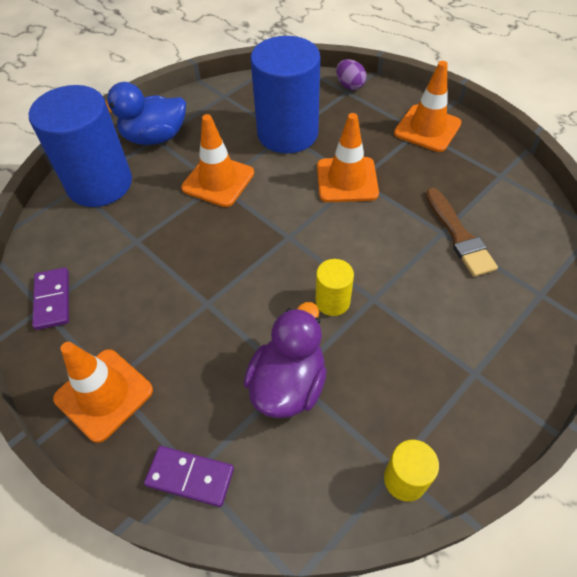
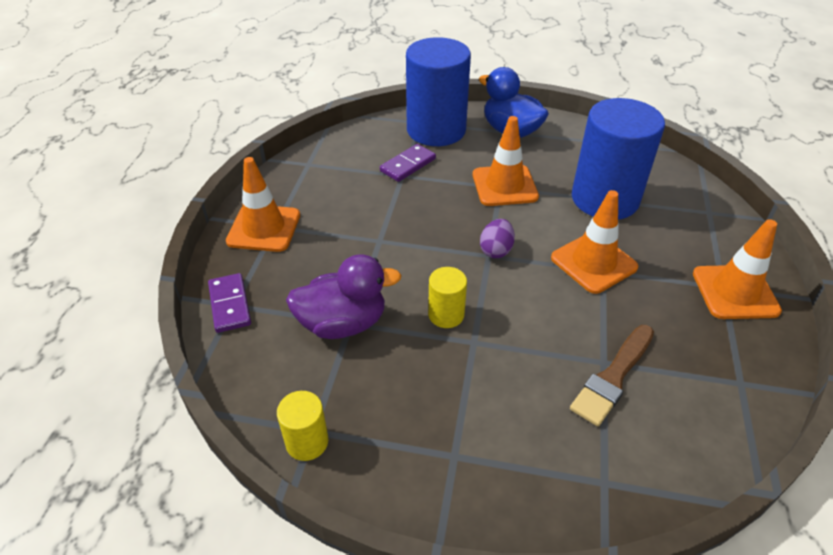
camera: 55 degrees right, 10 degrees down
purple domino [32,267,69,330] -> purple domino moved to [380,144,436,182]
purple egg [336,59,367,90] -> purple egg moved to [480,219,515,258]

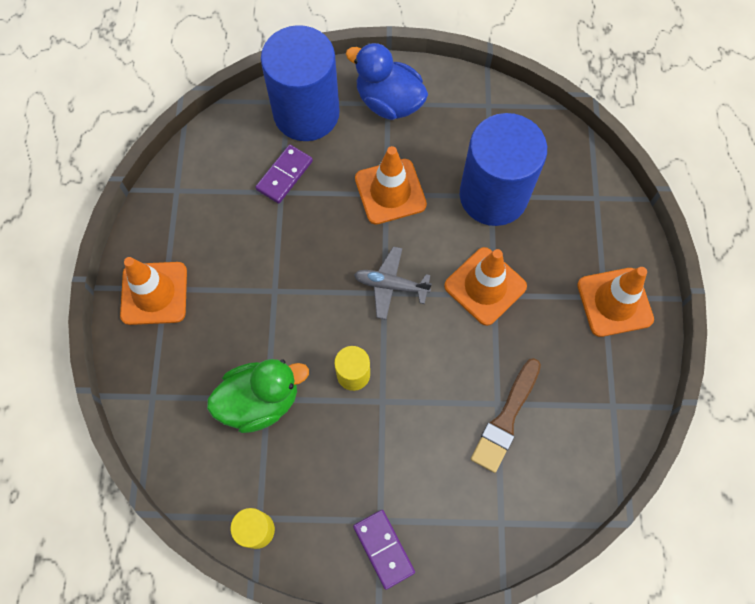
camera: 10 degrees left, 25 degrees up
purple domino [208,273,251,333] -> purple domino moved to [353,510,415,590]
purple duck [286,254,402,339] -> green duck [207,359,309,433]
purple egg [480,219,515,258] -> grey plane [354,246,432,320]

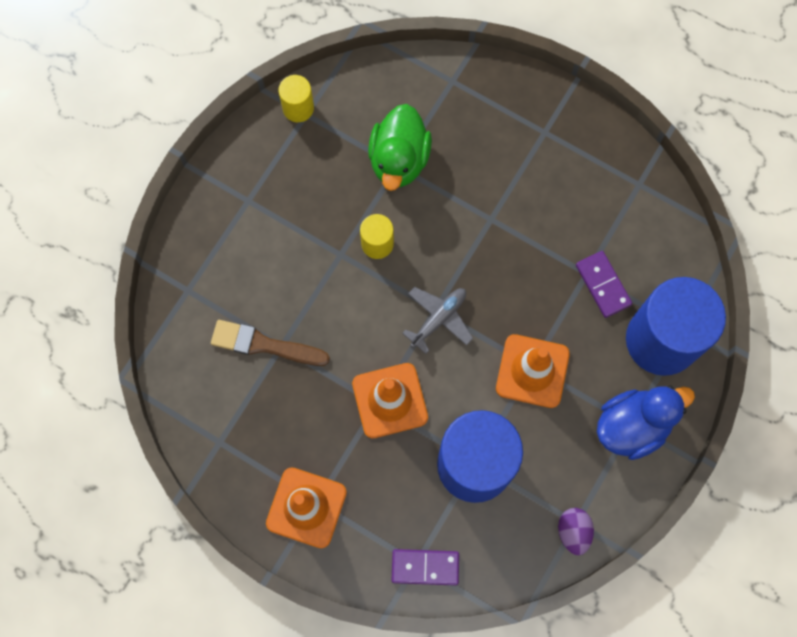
camera: 120 degrees right, 5 degrees up
orange traffic cone [120,257,187,325] -> none
purple domino [353,510,415,590] -> purple domino moved to [392,549,459,586]
brown brush [471,358,541,473] -> brown brush turned 45 degrees counterclockwise [211,320,330,366]
none -> purple egg [558,508,594,555]

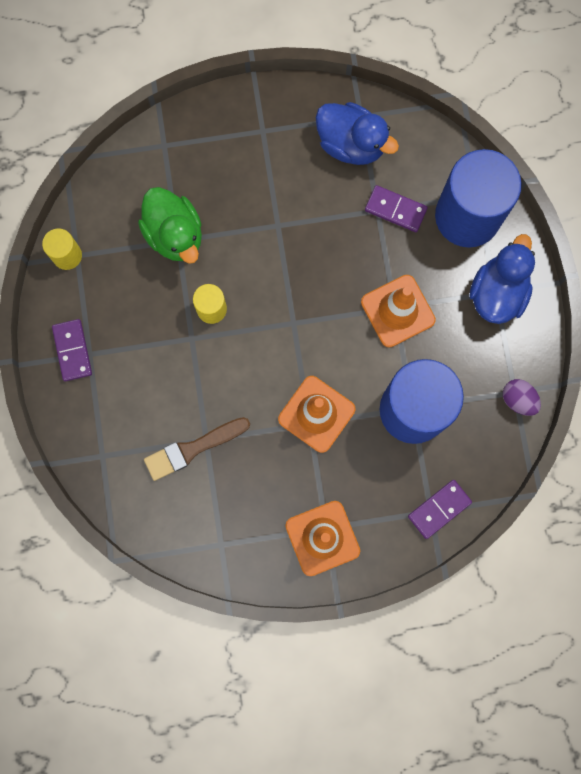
camera: 40 degrees left, 5 degrees up
grey plane [402,287,473,354] -> none
none -> purple domino [52,319,92,381]
none -> blue duck [316,102,399,165]

